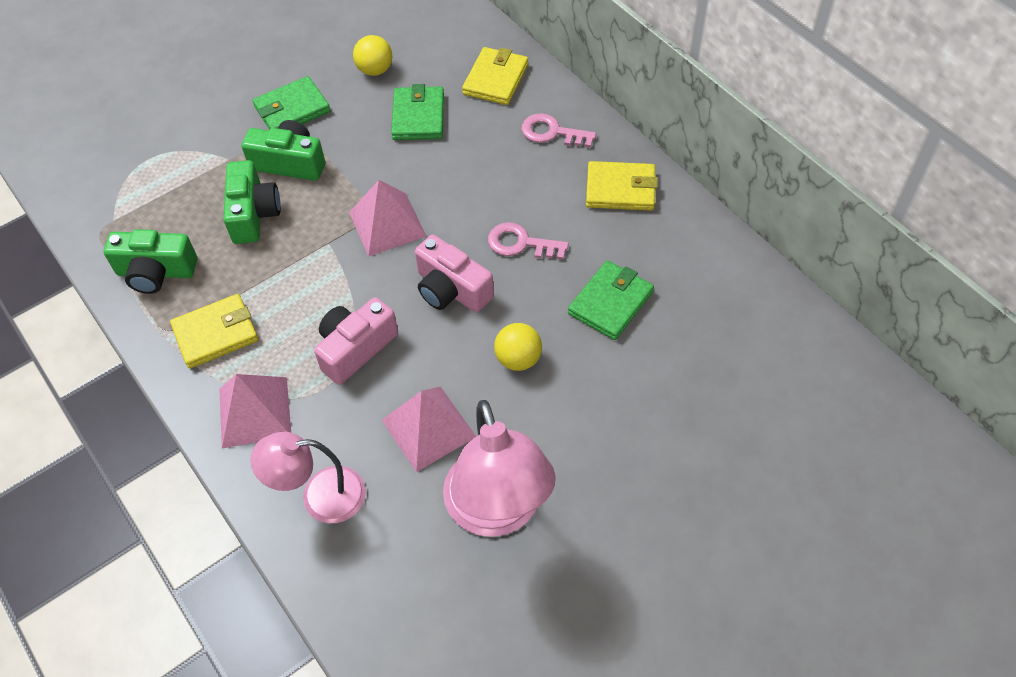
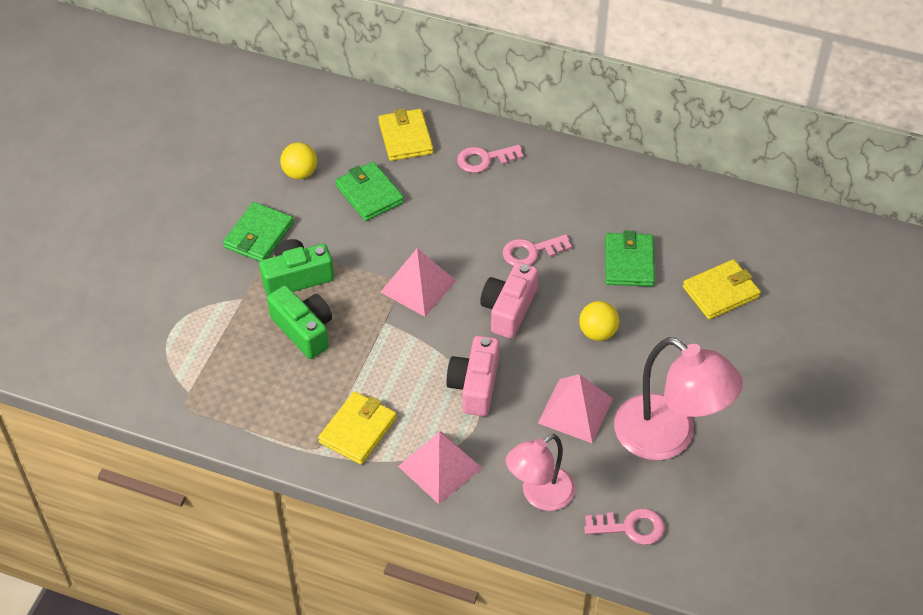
camera: 35 degrees left, 5 degrees down
green camera [104,229,197,294] -> none
pink camera [415,235,494,312] -> pink camera turned 105 degrees clockwise [480,262,538,339]
yellow wallet [586,161,658,211] -> yellow wallet moved to [683,259,761,320]
none -> pink key [584,508,665,545]

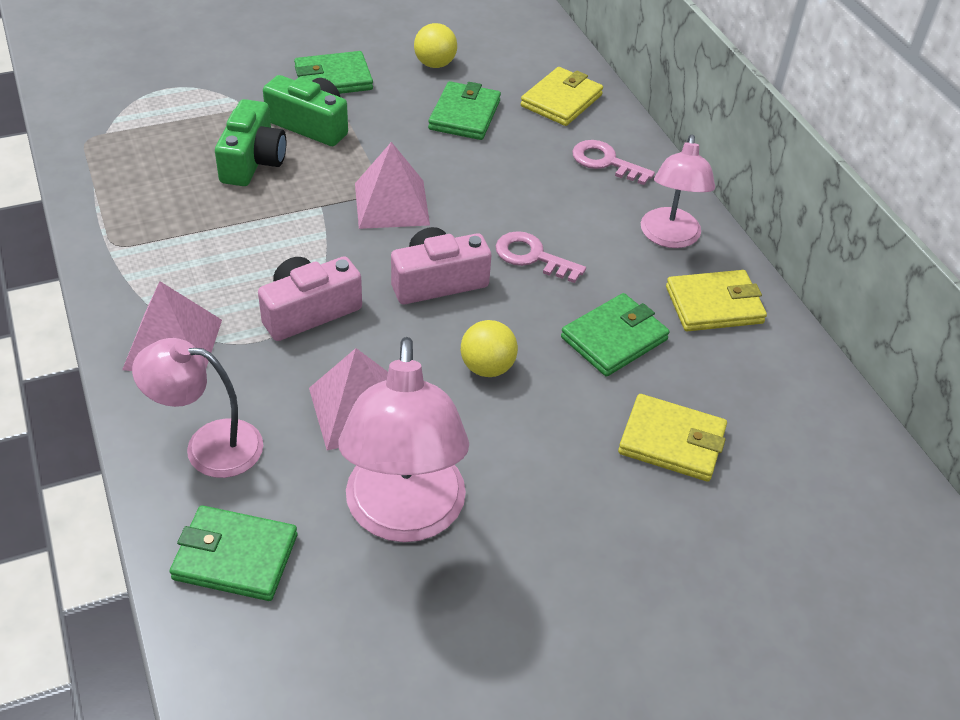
camera: 45 degrees right, 5 degrees down
yellow wallet [318,391,397,465] -> yellow wallet moved to [666,270,767,331]
pink key [584,508,665,545] -> green wallet [170,505,297,601]
none -> pink lamp [641,134,715,248]

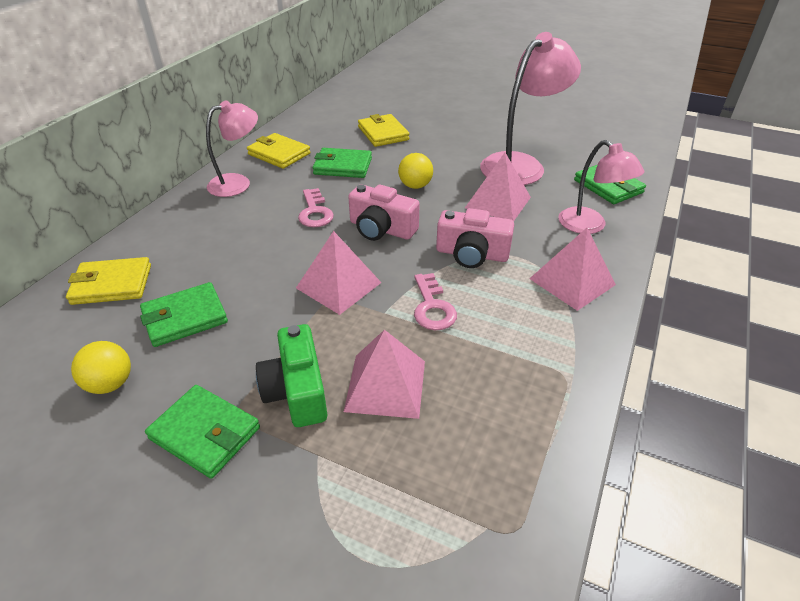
camera: 130 degrees left, 5 degrees down
green camera [215,99,286,186] -> pink pyramid [344,330,425,419]
pink key [572,140,655,185] -> pink key moved to [414,273,457,330]

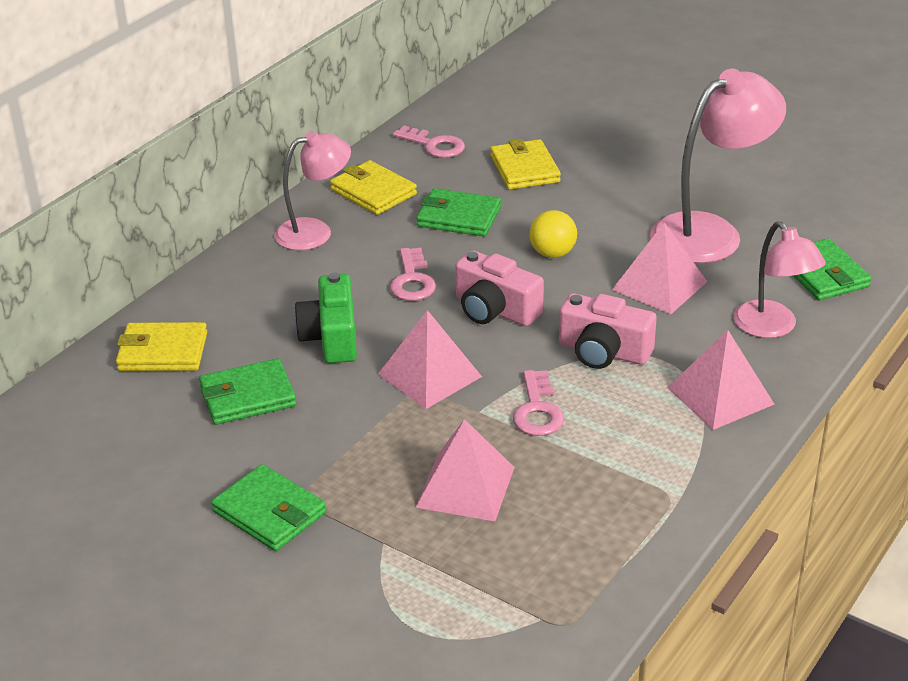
camera: 10 degrees right, 5 degrees down
yellow ball [71,341,131,394] -> none
green camera [256,324,327,427] -> green camera moved to [294,273,357,363]
none -> pink key [393,126,465,158]

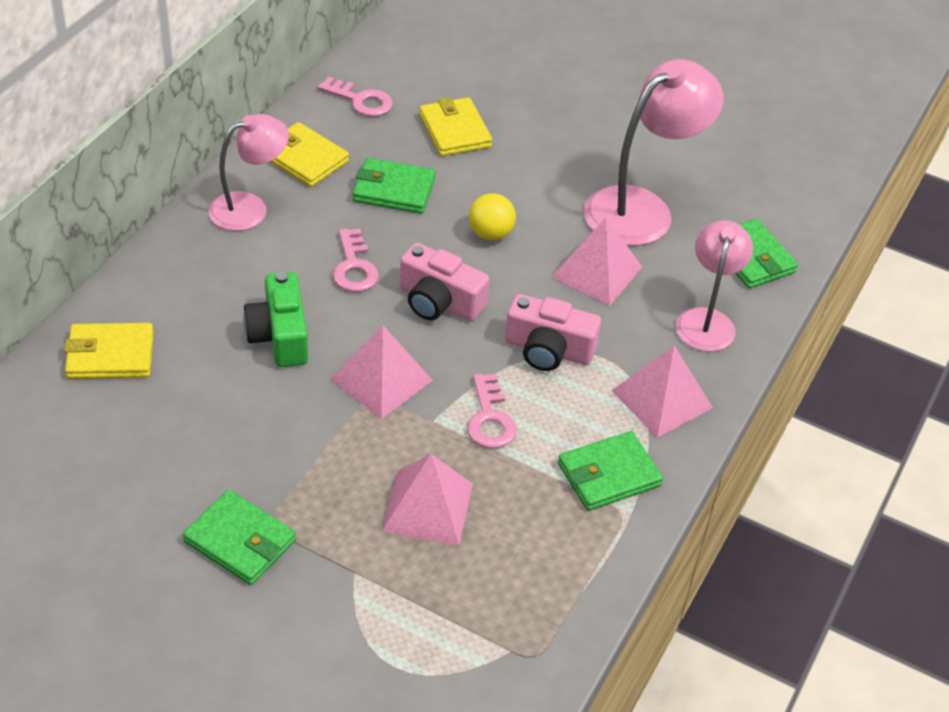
camera: 10 degrees left, 10 degrees up
green wallet [199,358,296,425] -> green wallet moved to [558,431,663,511]
pink lamp [733,221,826,338] -> pink lamp turned 135 degrees counterclockwise [676,220,753,352]

